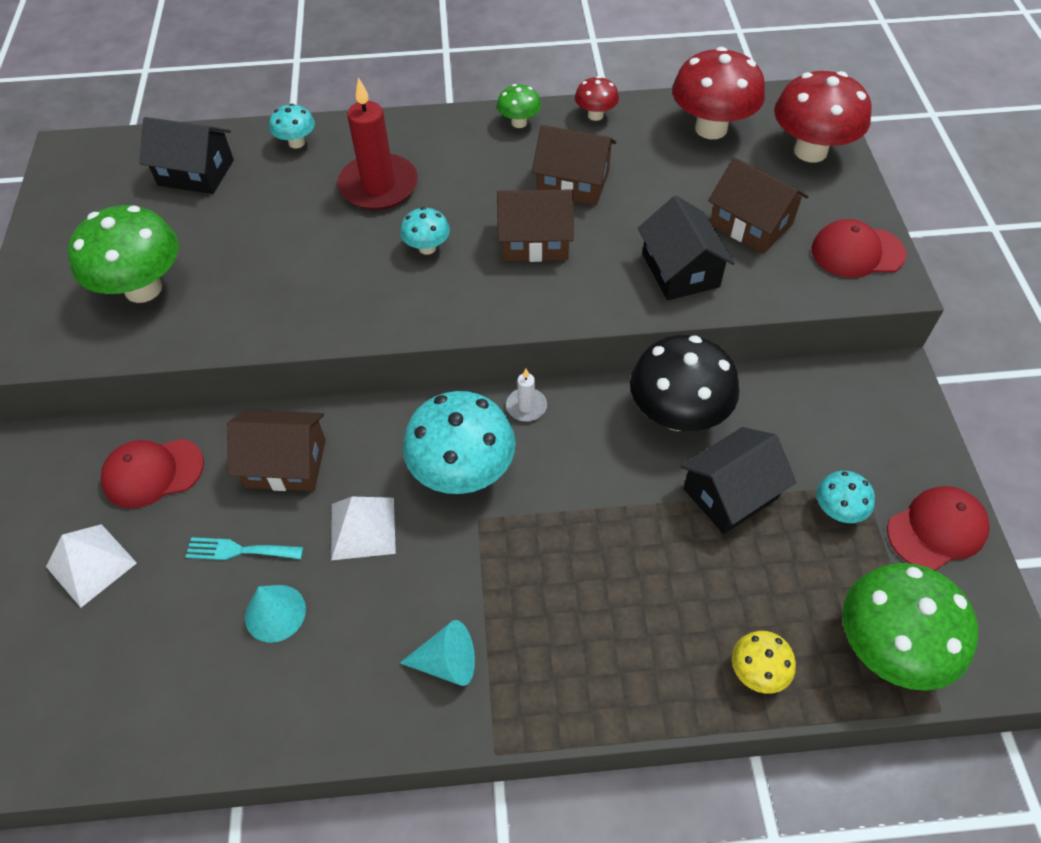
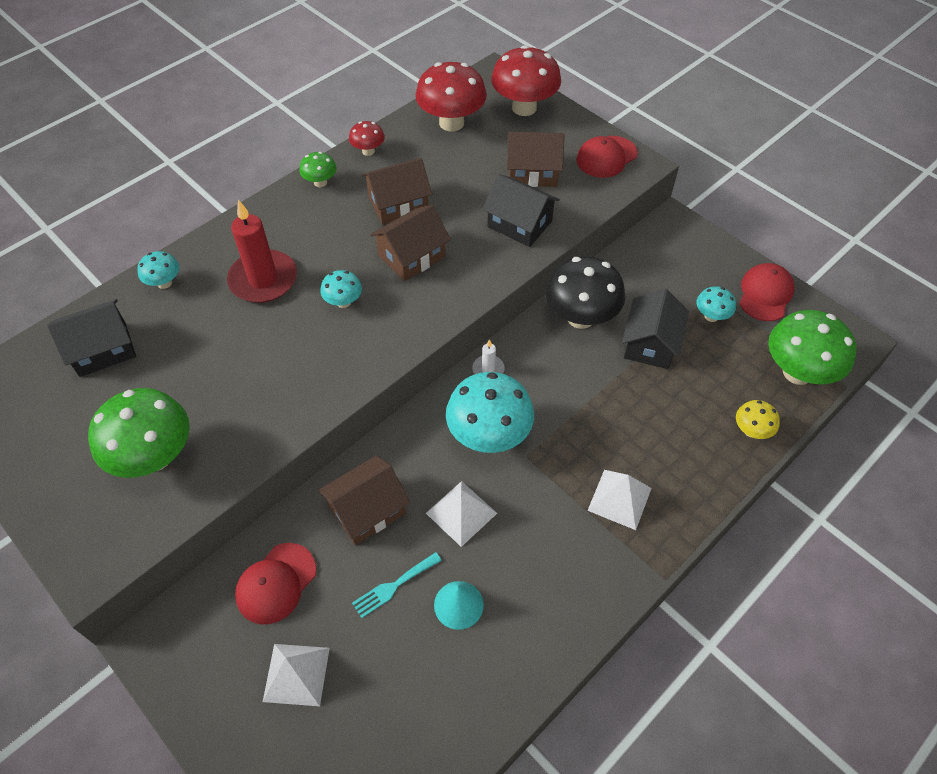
camera: 40 degrees left, 0 degrees up
turquoise cone [400,620,475,686] -> none
none -> white pyramid [587,470,652,530]

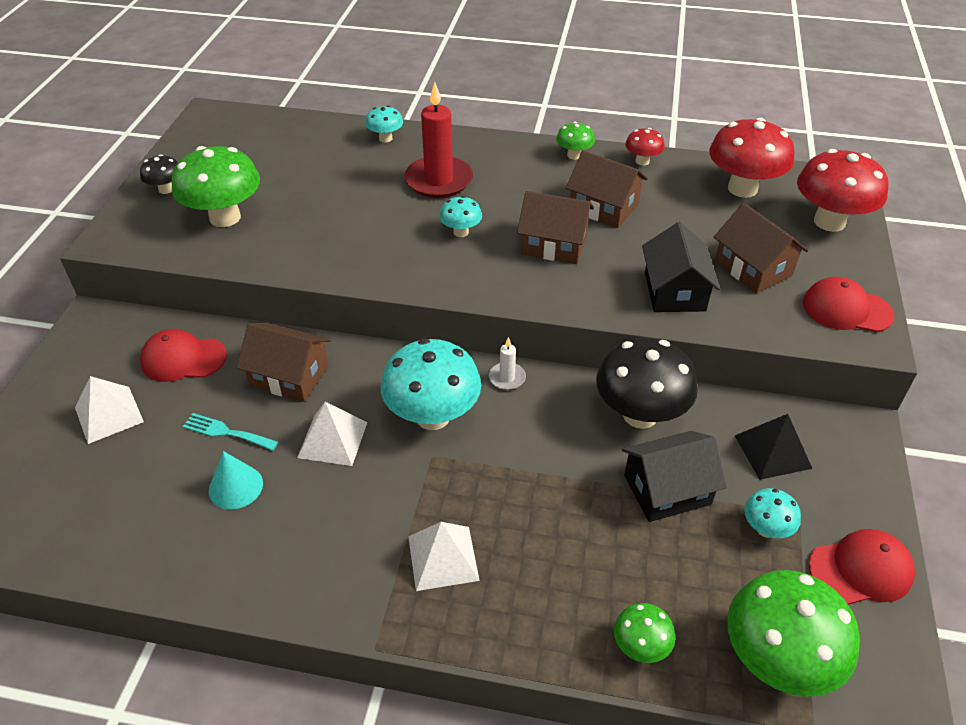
camera: 55 degrees right, 10 degrees down
black house [47,299,136,377] -> none
yellow mushroom [736,400,780,439] -> green mushroom [614,603,675,663]
none -> black mushroom [140,154,178,194]
none -> black pyramid [735,414,812,480]

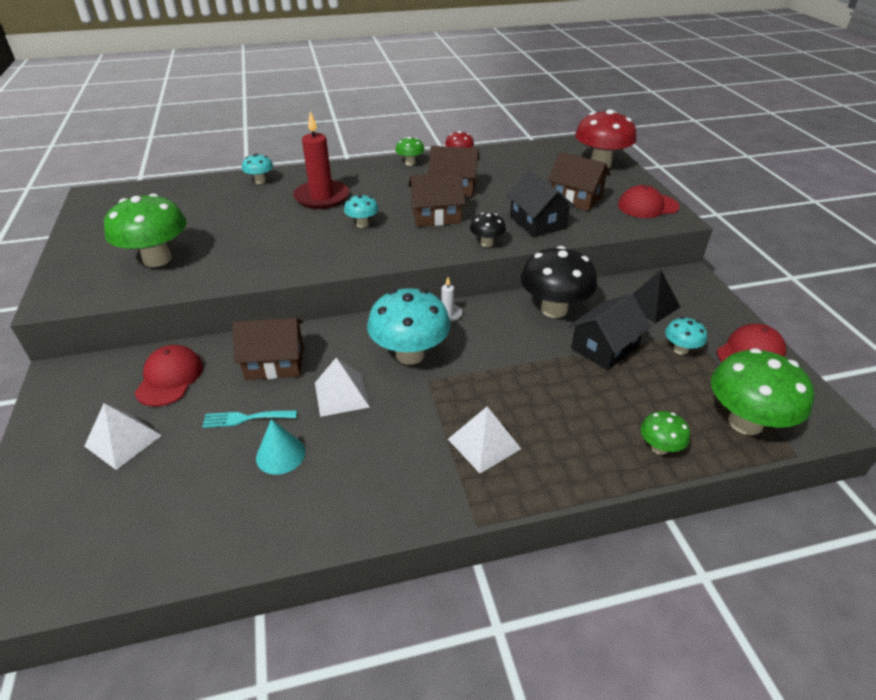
camera: 25 degrees left, 5 degrees down
black mushroom [140,154,178,194] -> black mushroom moved to [470,213,506,247]
red cap [140,329,227,382] -> red cap turned 120 degrees clockwise [134,345,203,407]
red mushroom [709,118,794,198] -> none

